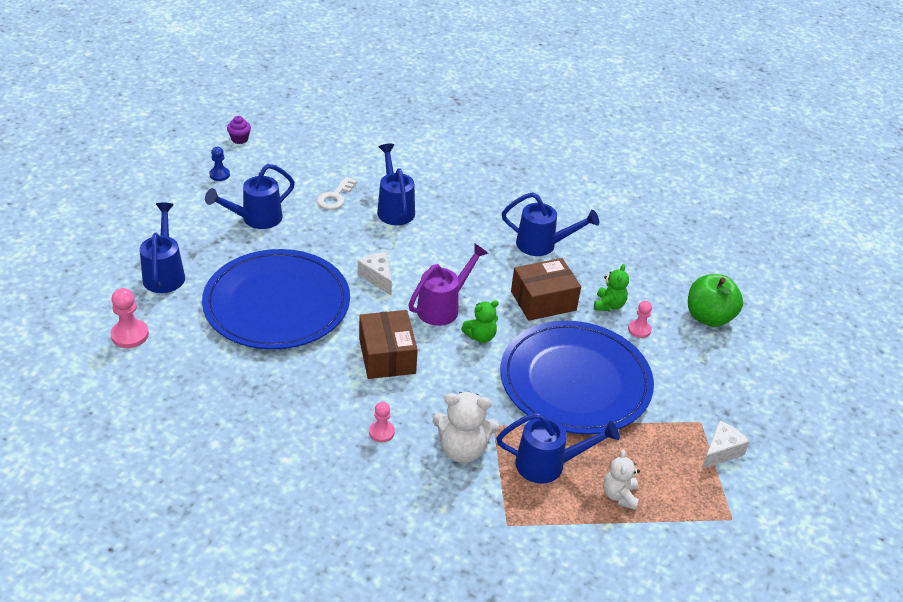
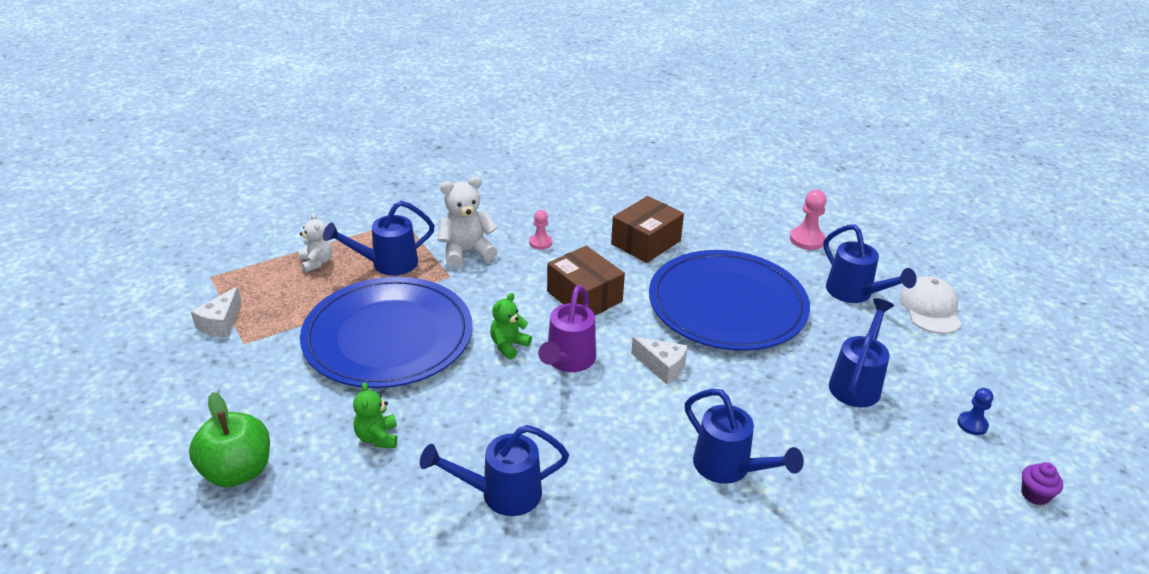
camera: 155 degrees right, 5 degrees down
white key [317,177,357,210] -> none
brown box [511,258,581,321] -> brown box moved to [611,196,684,263]
pink pawn [628,301,652,338] -> none
none -> white cap [899,276,962,334]

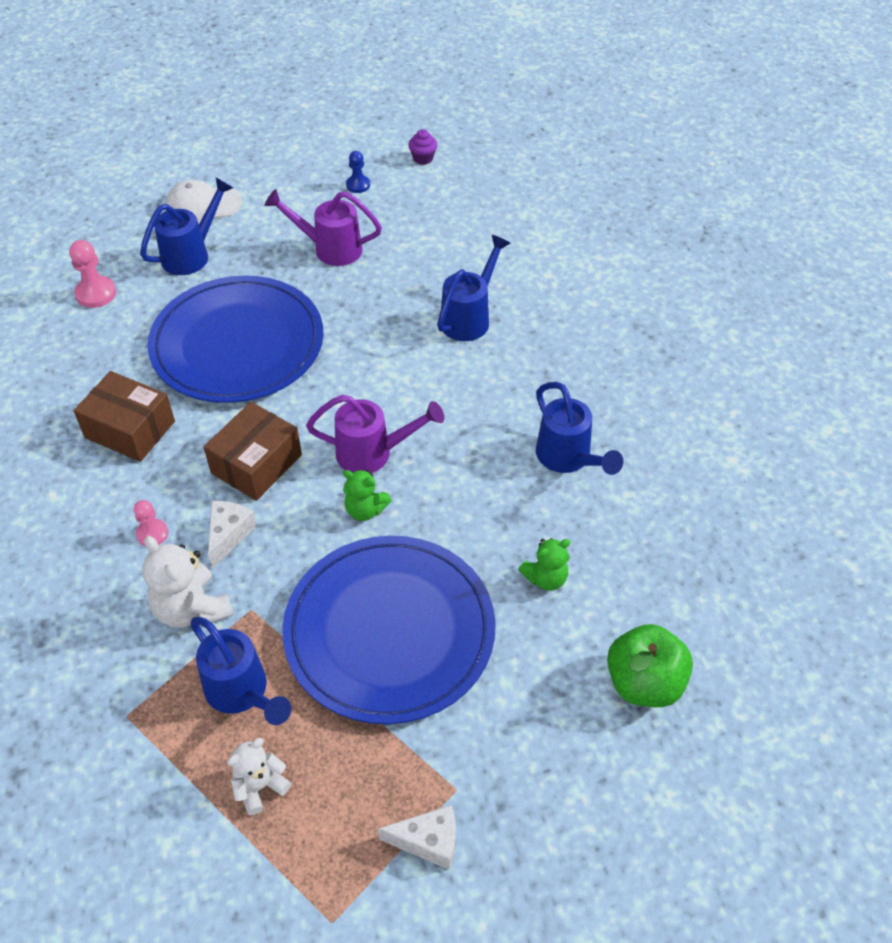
camera: 105 degrees left, 15 degrees up
white cheese [631,337,688,384] -> white cheese moved to [208,501,257,569]
blue watering can [829,298,894,408] -> purple watering can [264,189,382,266]

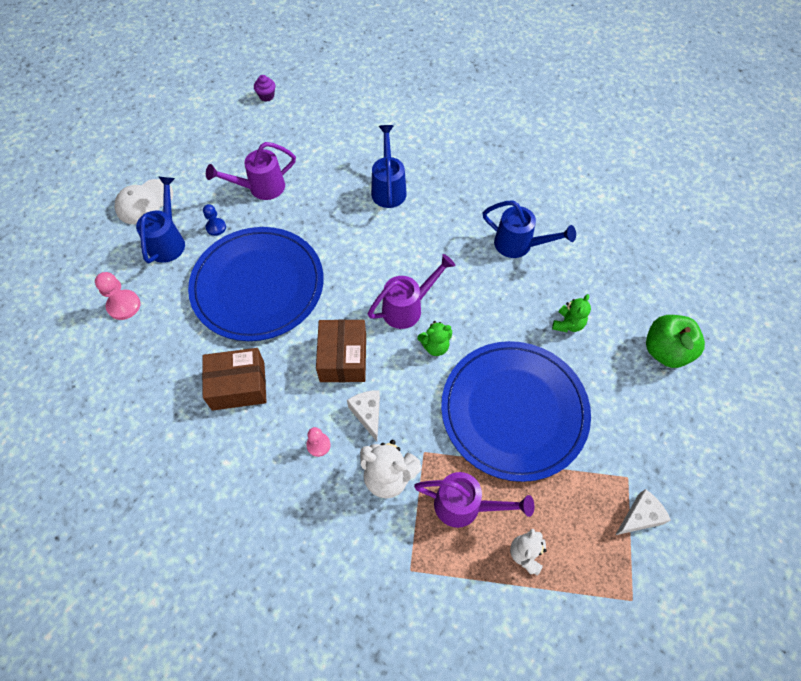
camera: 35 degrees left, 10 degrees up
blue watering can [190,617,291,725] -> purple watering can [414,472,534,528]
blue pawn [346,151,370,193] -> blue pawn moved to [203,204,226,236]

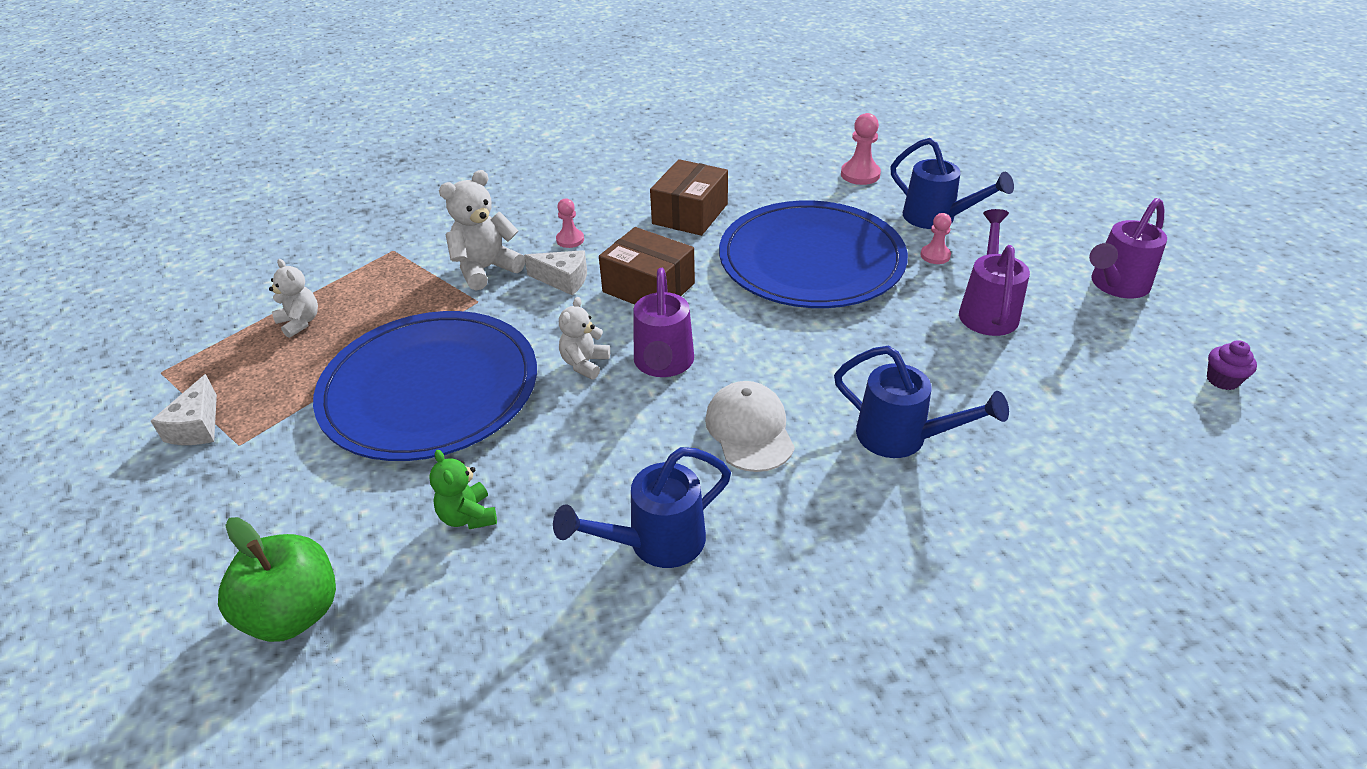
camera: 125 degrees right, 20 degrees down
white cap [115,179,173,224] -> white cap moved to [705,381,795,472]
blue pawn [203,204,226,236] -> pink pawn [921,213,951,264]
purple watering can [414,472,534,528] -> purple watering can moved to [1089,198,1167,298]
green teddy bear [417,321,452,356] -> white teddy bear [559,297,610,379]

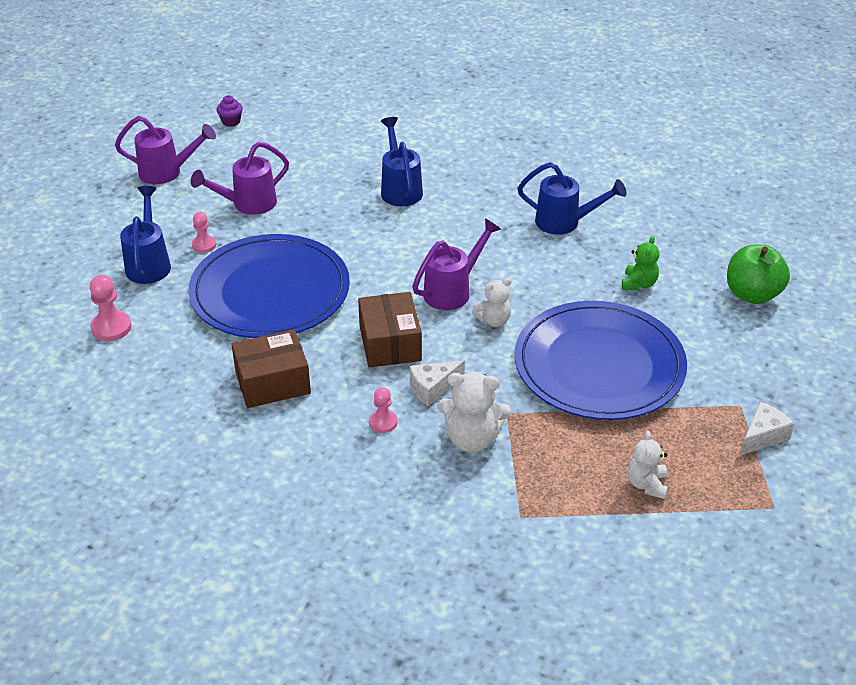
camera: 135 degrees left, 0 degrees up
white cheese [524,250,587,295] -> white cheese turned 90 degrees counterclockwise [410,360,465,407]
white cap [705,381,795,472] -> none

